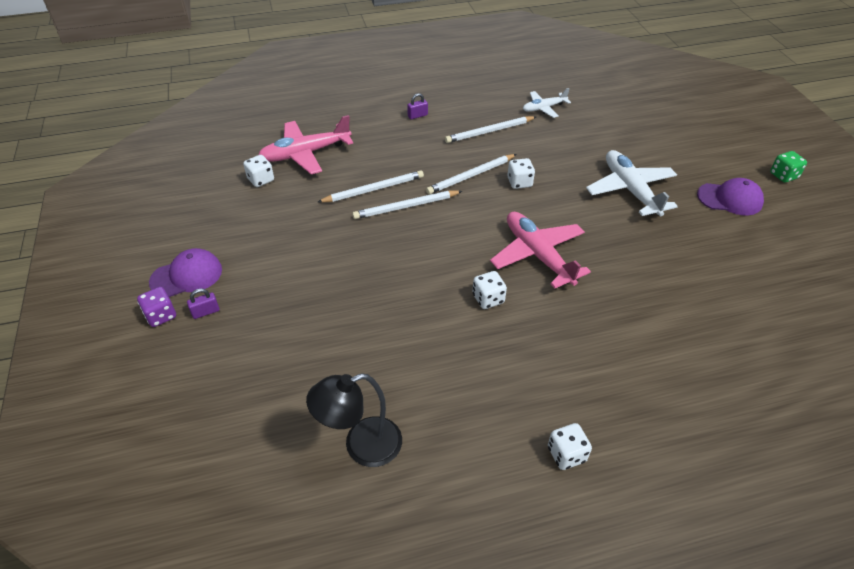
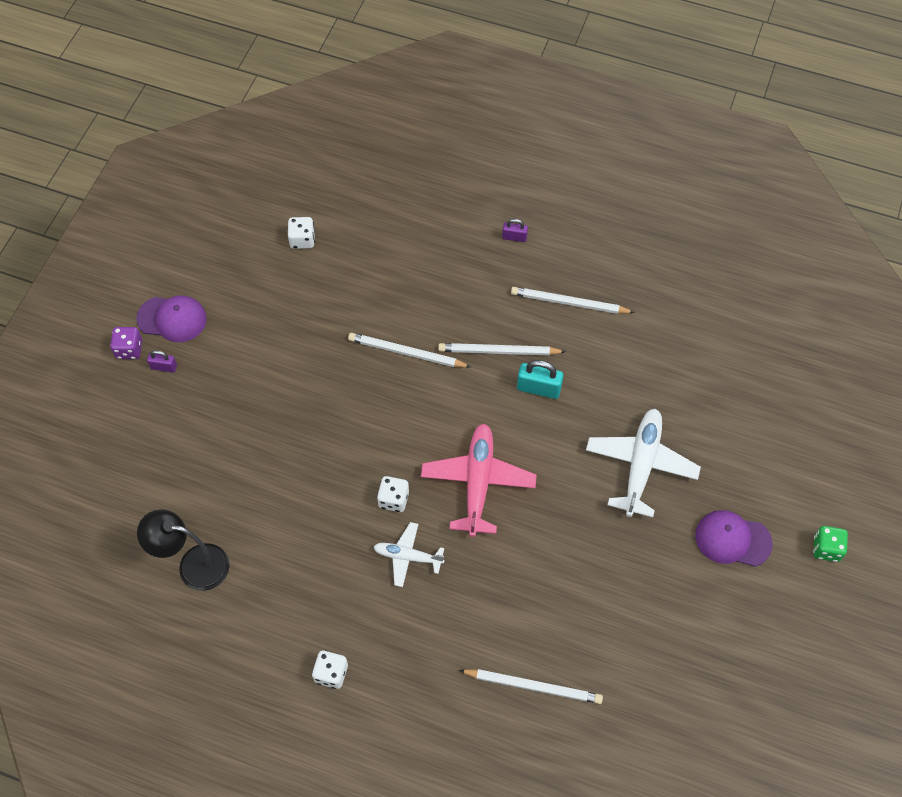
camera: 35 degrees right, 15 degrees up
pink plane [259,115,353,174] -> none
white pencil [318,170,424,203] -> white pencil moved to [459,669,603,704]
white dice [507,158,535,189] -> turquoise padlock [517,360,564,399]
white plane [523,88,571,118] -> white plane moved to [374,522,445,587]
purple cap [697,178,764,215] -> purple cap turned 150 degrees clockwise [695,510,773,567]

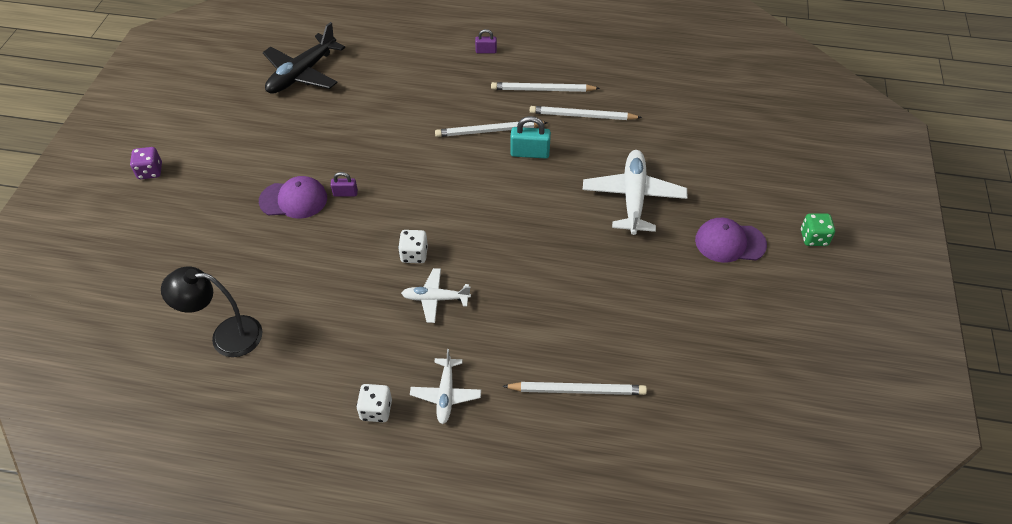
camera: 10 degrees left, 10 degrees down
purple cap [136,295,207,342] -> purple cap moved to [259,176,327,219]
purple padlock [147,350,177,373] -> purple padlock moved to [331,172,358,197]
white dice [288,217,315,249] -> black plane [263,22,345,94]
white pencil [348,333,471,368] -> white pencil moved to [530,106,642,120]
pink plane [421,424,537,537] -> none
none -> white plane [410,349,481,424]

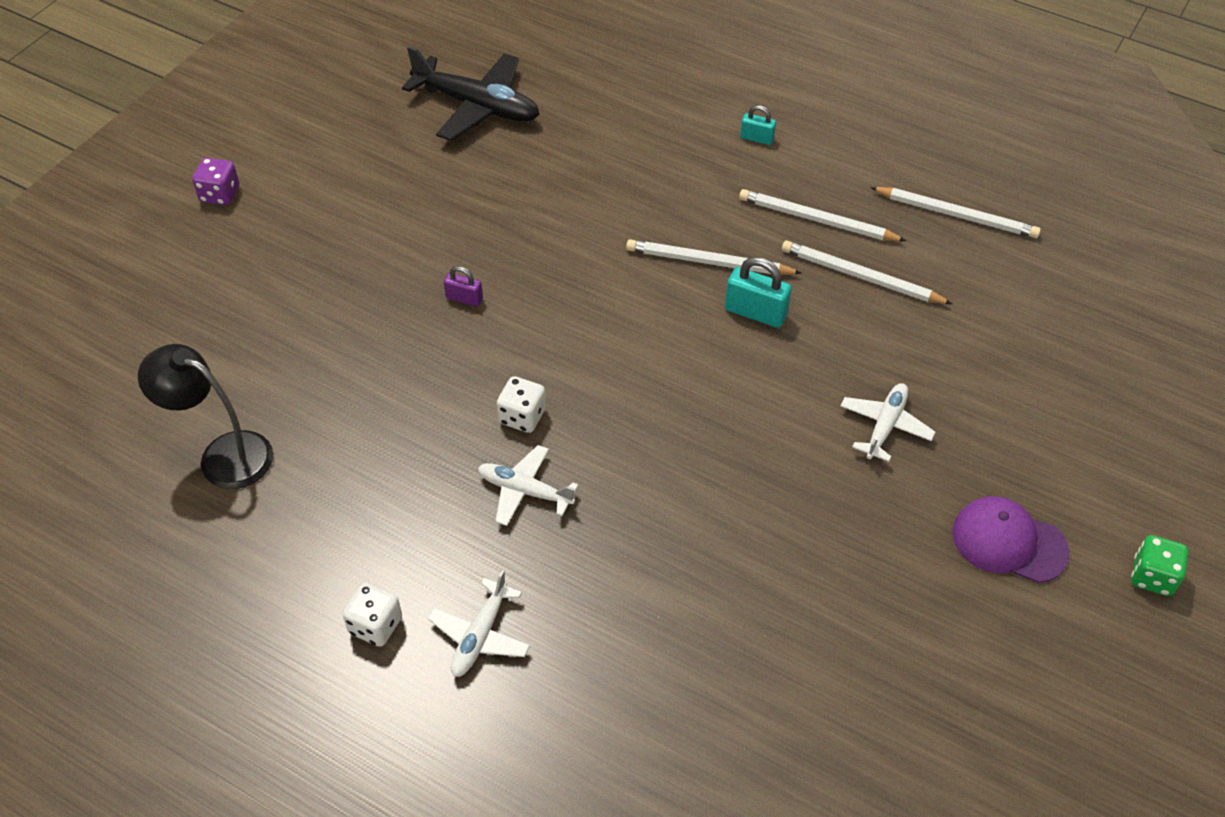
camera: 20 degrees right, 0 degrees up
purple cap [259,176,327,219] -> none
black plane [263,22,345,94] -> black plane turned 120 degrees counterclockwise [402,46,540,141]
purple padlock [475,29,497,53] -> turquoise padlock [740,105,776,145]
white pencil [502,382,647,395] -> white pencil moved to [870,187,1041,238]
white plane [583,150,687,235] -> white plane [841,383,935,462], size x0.58

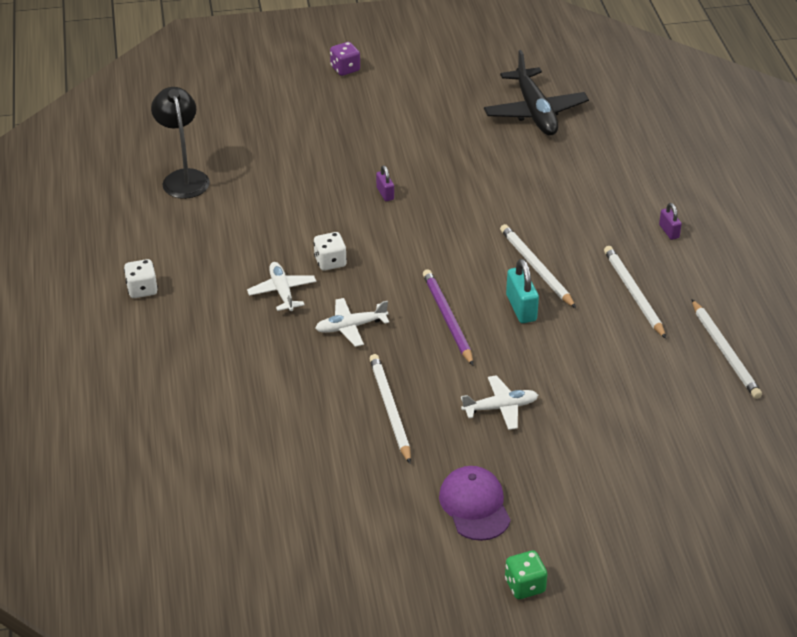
camera: 50 degrees right, 10 degrees down
white plane [428,570,530,677] -> white plane moved to [315,298,389,347]
turquoise padlock [740,105,776,145] -> purple padlock [659,203,682,240]
white pencil [782,240,953,304] -> white pencil moved to [369,354,411,464]
none -> purple pencil [423,269,473,365]

